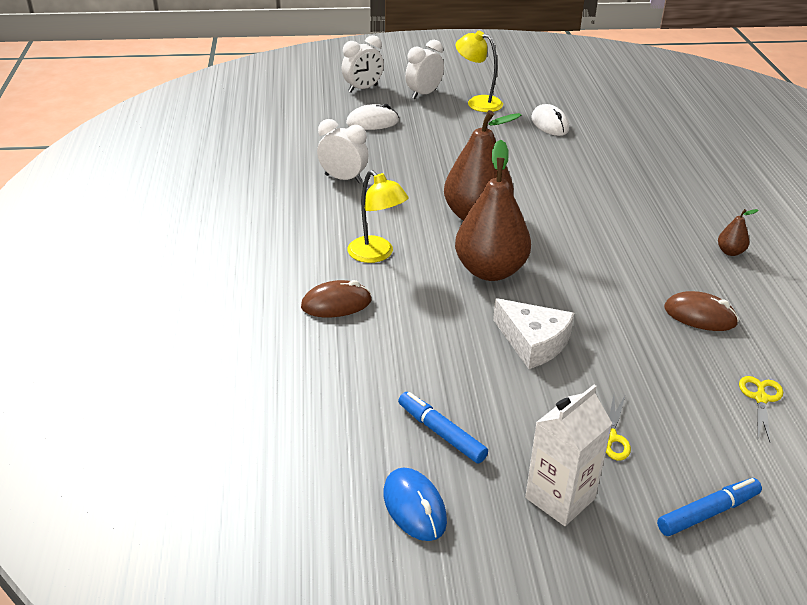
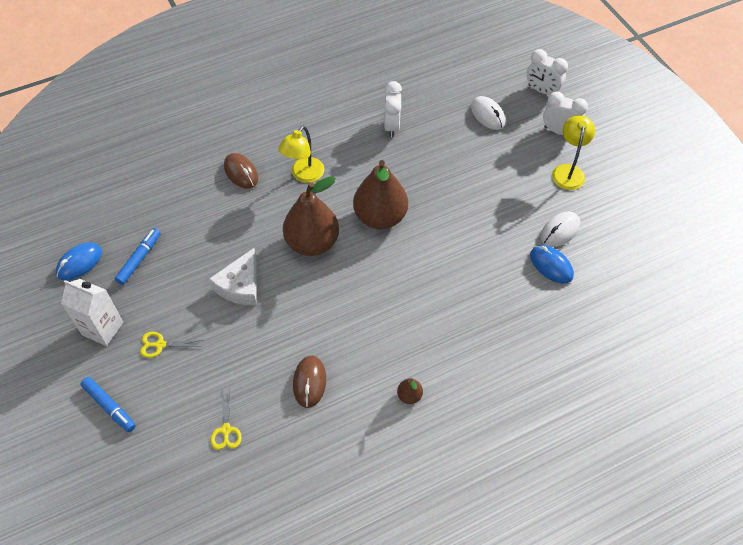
camera: 70 degrees right, 20 degrees up
yellow scissors [739,376,783,442] -> yellow scissors turned 90 degrees clockwise [210,389,242,450]
none -> blue mouse [530,245,574,284]

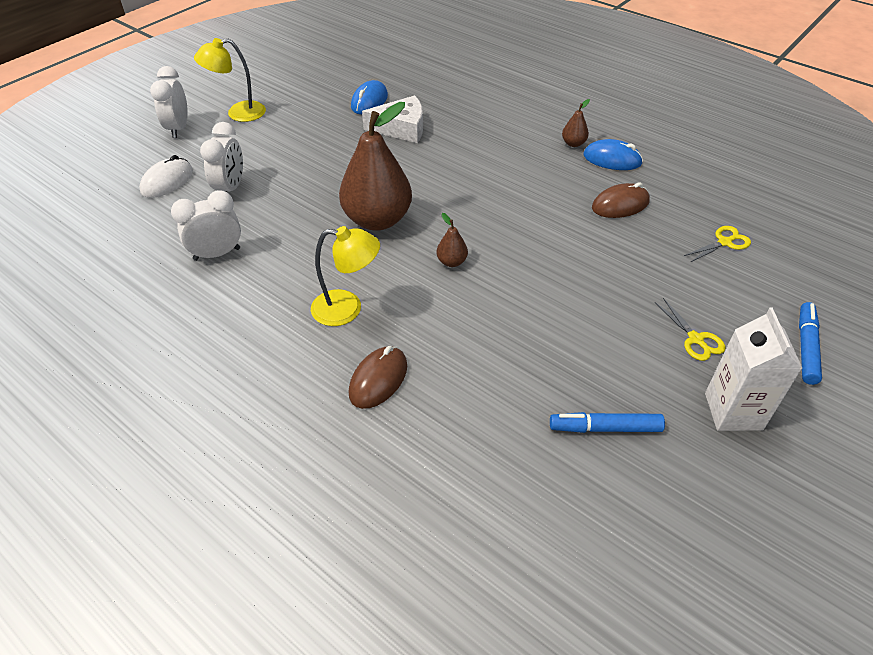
camera: 115 degrees left, 10 degrees down
blue mouse [56,242,102,280] -> blue mouse moved to [584,139,643,170]
white cheese [209,248,257,305] -> white cheese moved to [362,95,423,143]
brown pear [283,176,339,256] -> brown pear [437,213,468,267], size x0.42
white clock [526,49,568,94] -> white clock moved to [200,122,243,192]
white mouse [541,212,580,247] -> none

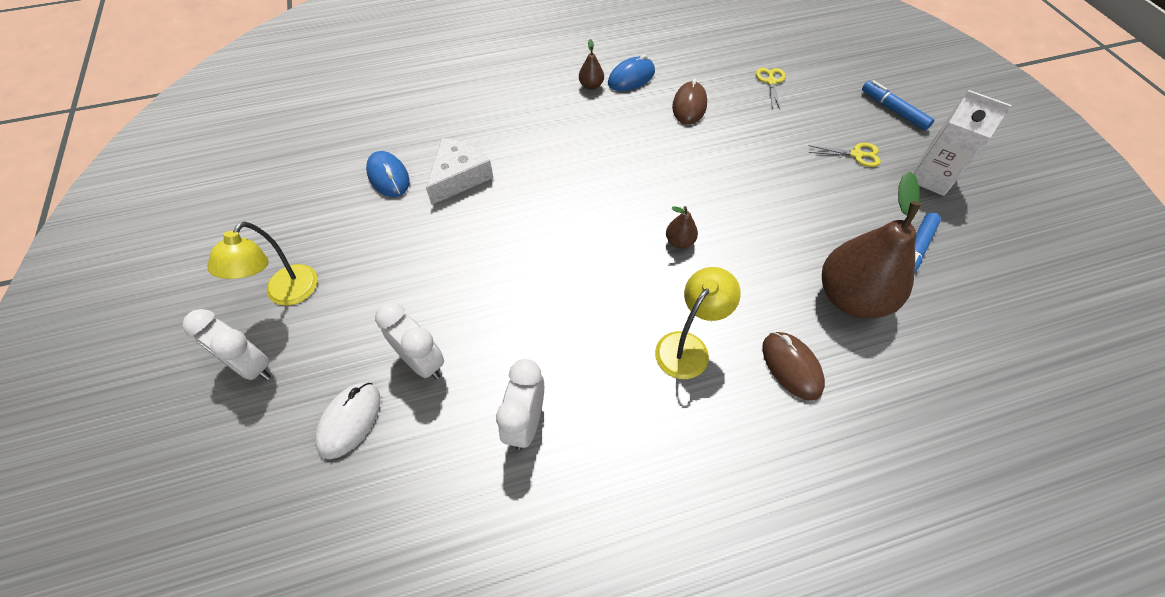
camera: 55 degrees left, 10 degrees up
white mouse [139,155,193,198] -> white mouse turned 45 degrees clockwise [315,383,380,459]
brown pear [339,102,412,231] -> brown pear moved to [822,172,921,318]

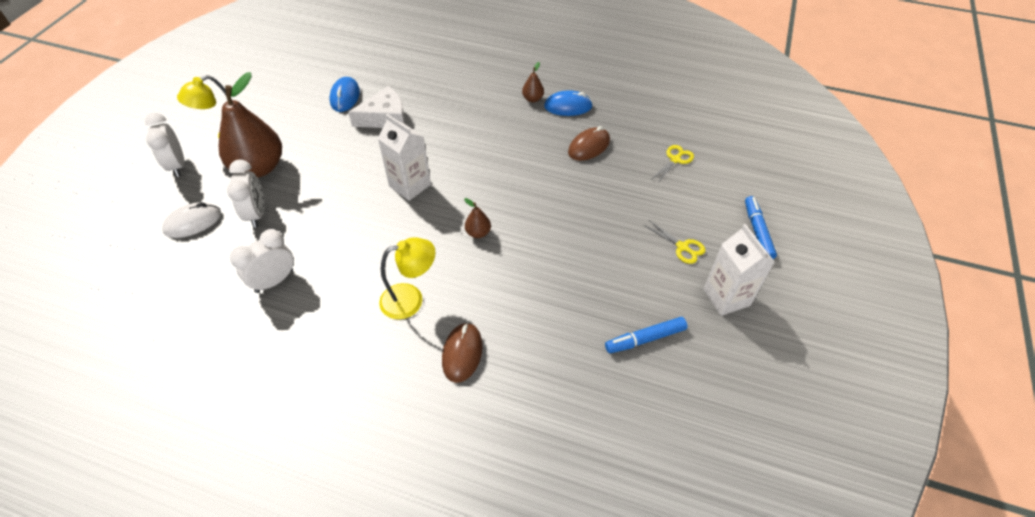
camera: 35 degrees right, 5 degrees down
brown pear [822,172,921,318] -> brown pear moved to [219,72,282,178]
none -> white carton [378,114,431,201]

